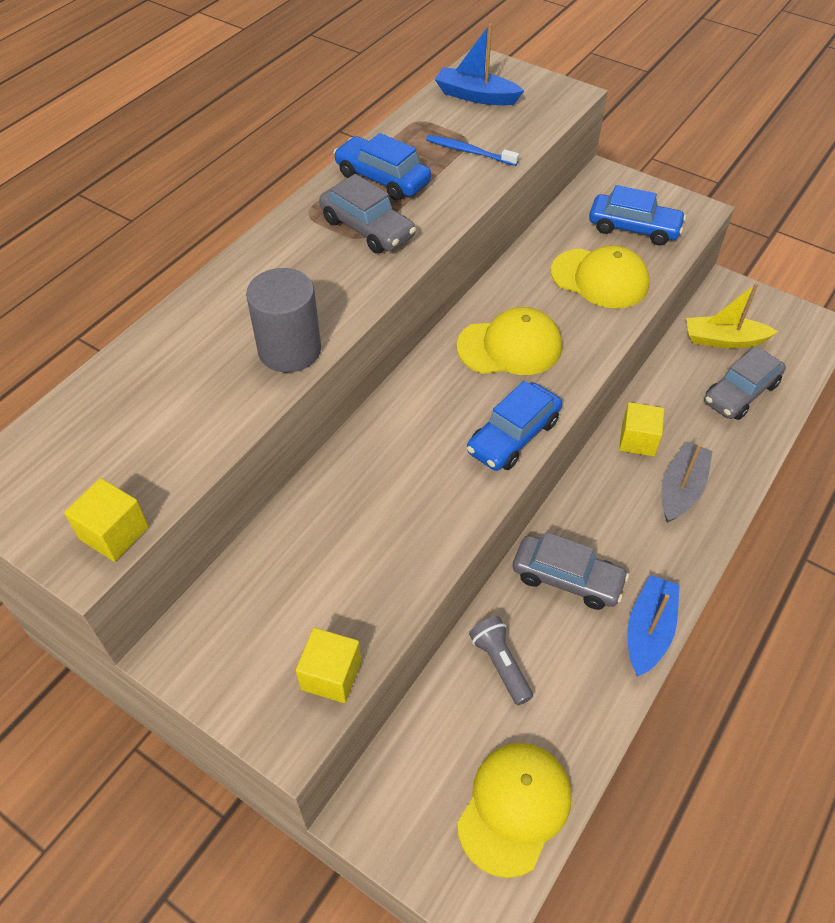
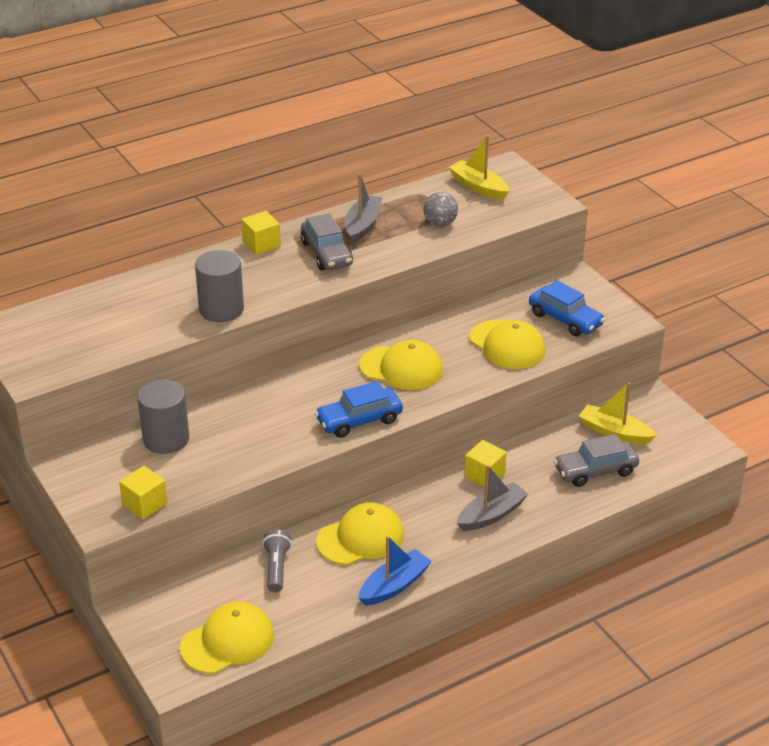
camera: 25 degrees right, 15 degrees down
yellow cube [64,478,149,562] -> yellow cube moved to [242,211,281,255]
blue car [333,133,431,200] -> grey boat [345,173,383,243]
blue toothbrush [426,135,519,166] -> grey ball [424,192,458,227]
blue boat [435,23,524,105] -> yellow boat [449,135,509,200]
grey car [513,532,629,610] -> yellow cap [317,502,404,565]
none -> grey cylinder [137,379,189,454]

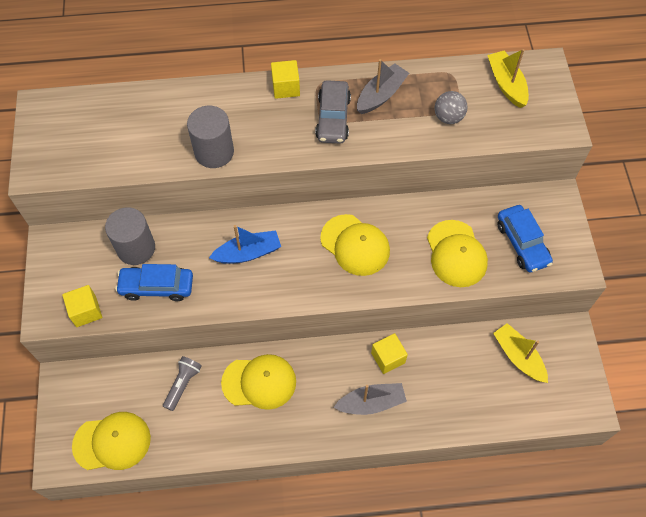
camera: 25 degrees right, 25 degrees up
blue car [315,381,403,438] -> blue car moved to [115,264,193,301]
blue boat [358,536,432,606] -> blue boat moved to [209,225,281,264]
grey car [554,434,639,487] -> none

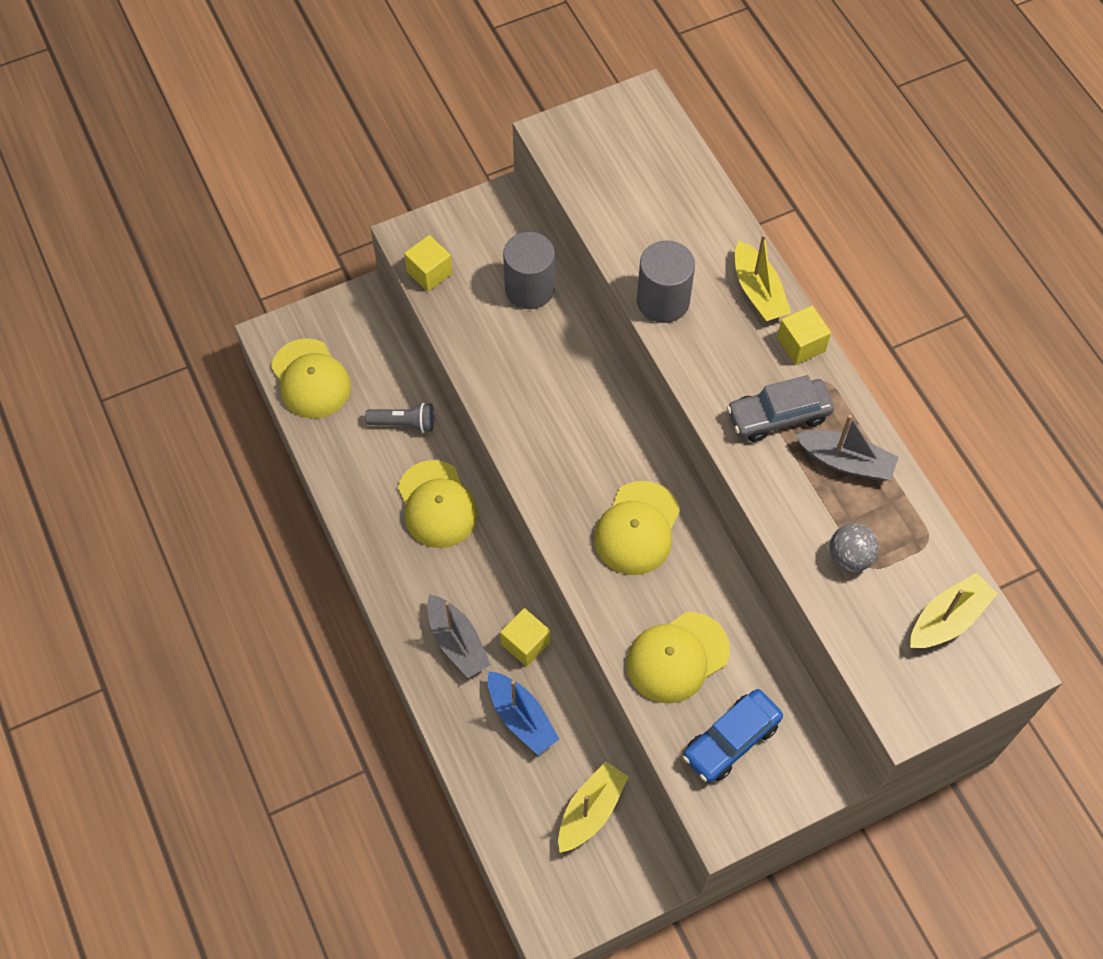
camera: 70 degrees right, 0 degrees up
blue car [115,264,193,301] -> none
blue boat [209,225,281,264] -> blue boat moved to [488,671,559,755]
none -> yellow boat [735,234,791,321]

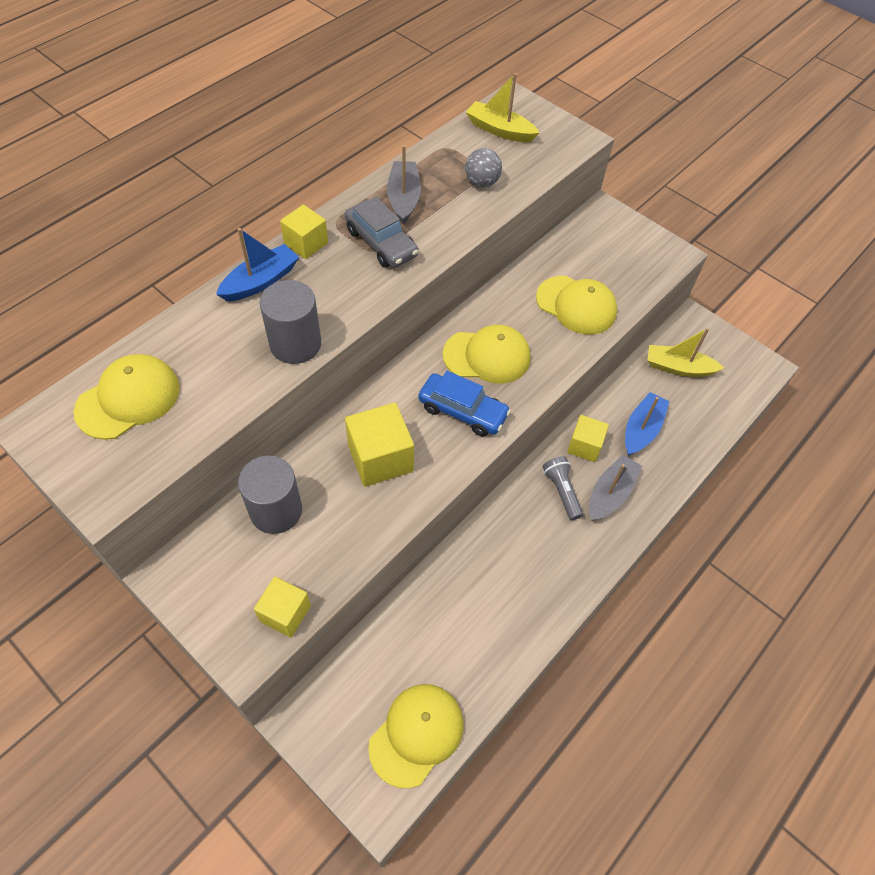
camera: 115 degrees left, 5 degrees down
grey flashlight [365,403,434,433] -> grey flashlight moved to [542,456,583,520]
yellow cap [398,460,478,548] -> yellow cap moved to [74,354,180,440]
blue car [683,689,783,783] -> blue car moved to [418,371,511,437]
yellow boat [735,234,791,321] -> blue boat [216,228,299,301]
none -> yellow cube [345,403,414,487]

